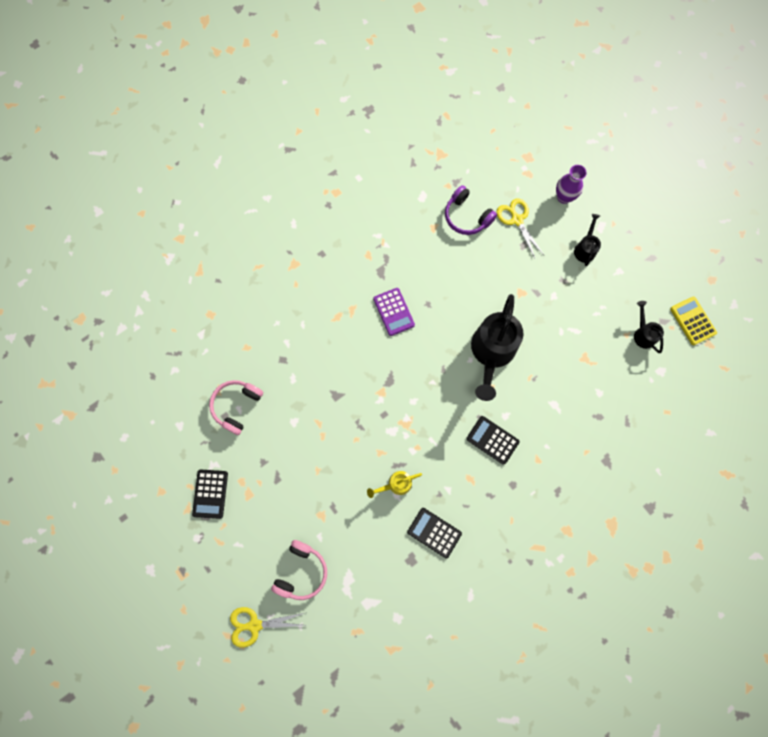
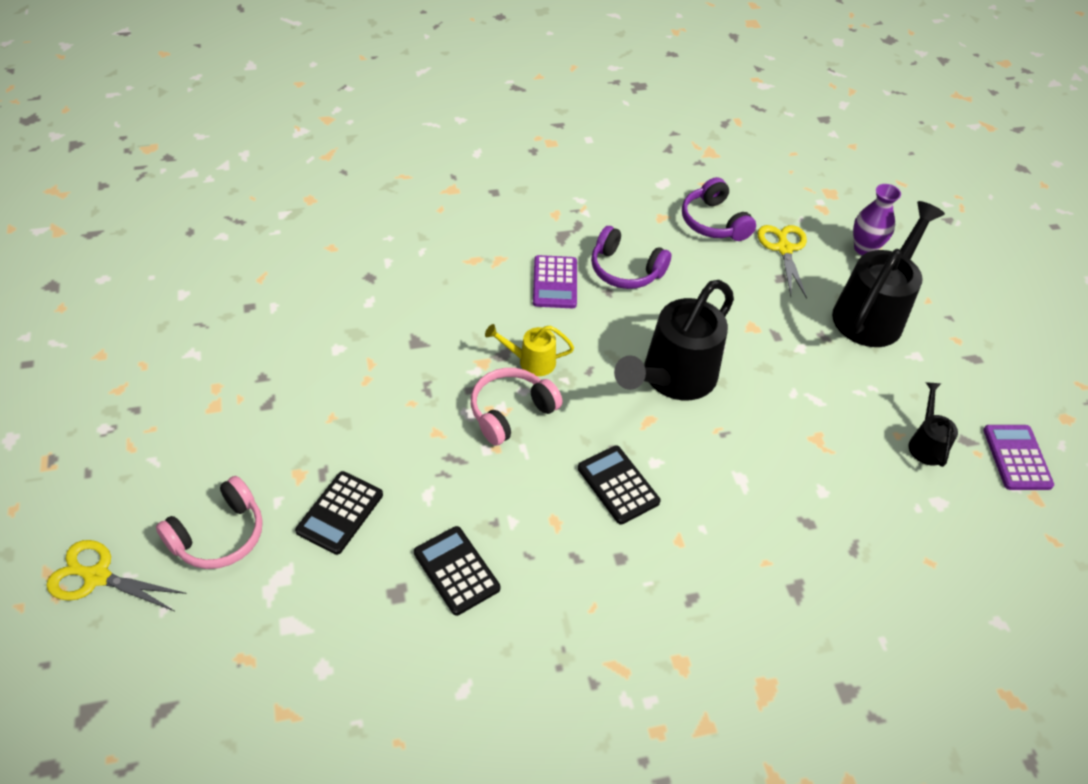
camera: 20 degrees right, 25 degrees down
black calculator [192,469,228,519] -> black calculator moved to [295,471,383,555]
pink headphones [209,380,263,435] -> pink headphones moved to [471,368,563,446]
yellow watering can [367,471,422,498] -> yellow watering can moved to [485,324,574,376]
black watering can [574,214,601,266] -> black watering can [832,201,945,347], size x2.06
yellow calculator [670,296,717,345] -> purple calculator [983,425,1054,490]
none -> purple headphones [591,226,672,289]

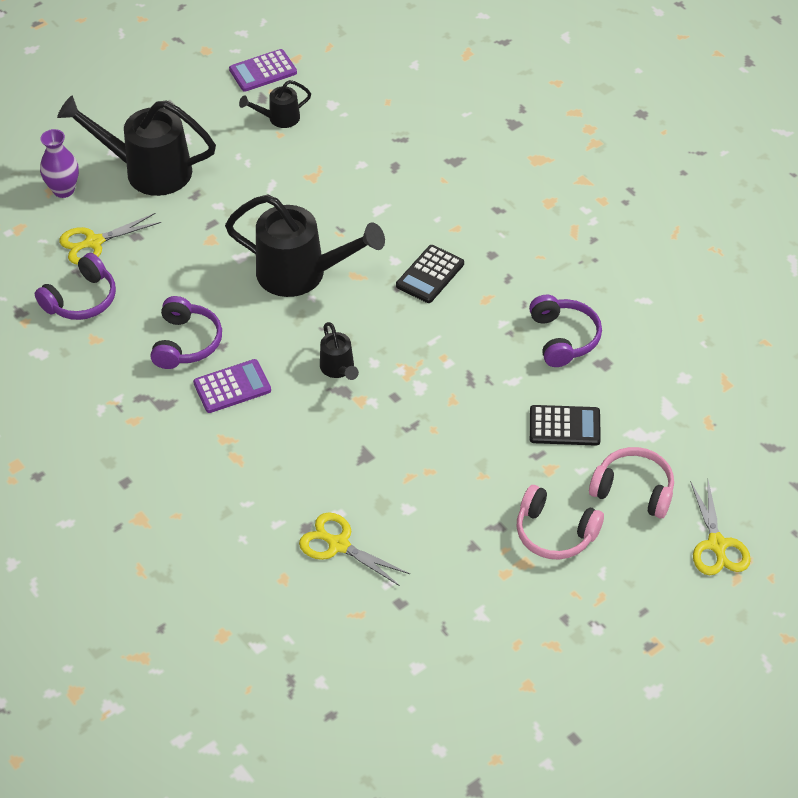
camera: 110 degrees left, 0 degrees up
black calculator [414,526,500,616] -> purple headphones [529,295,602,367]
pink headphones [471,368,563,446] -> pink headphones moved to [517,485,604,560]
yellow watering can [485,324,574,376] -> black watering can [320,322,359,380]
none -> yellow scissors [299,512,410,586]

